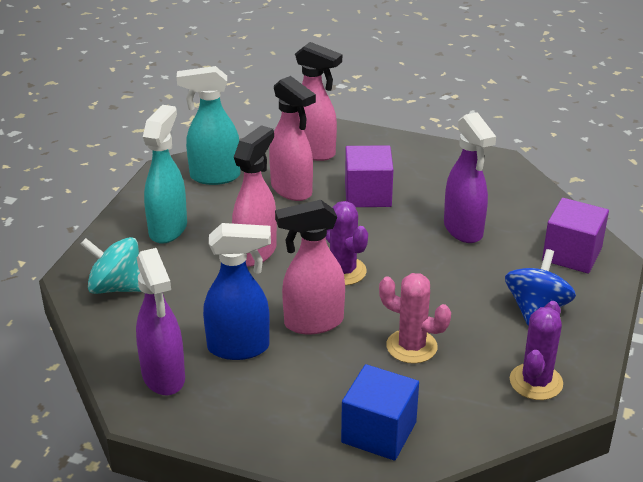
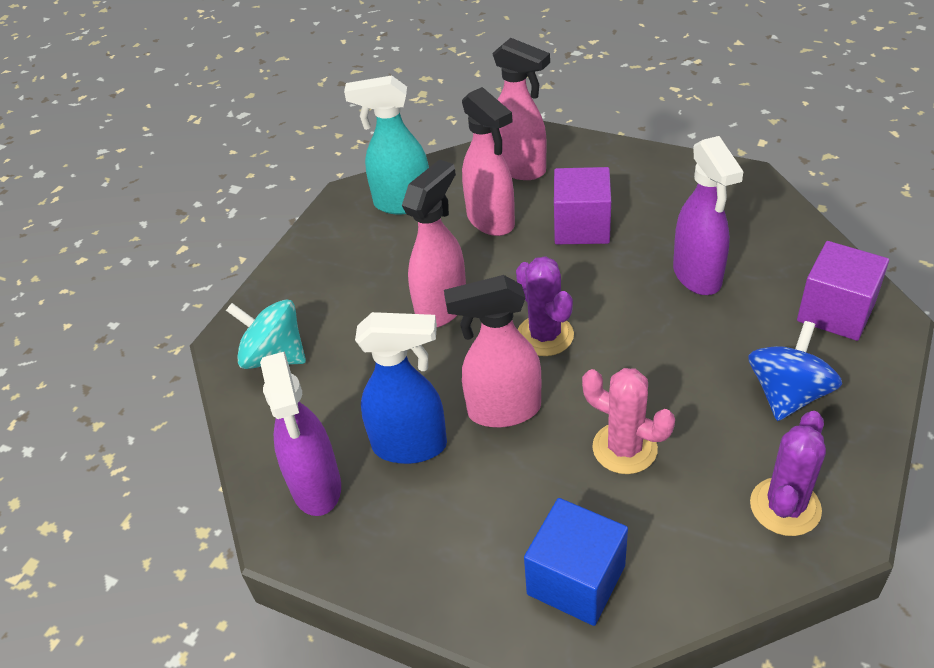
camera: 10 degrees right, 10 degrees up
turquoise spray bottle [143,105,187,244] -> none

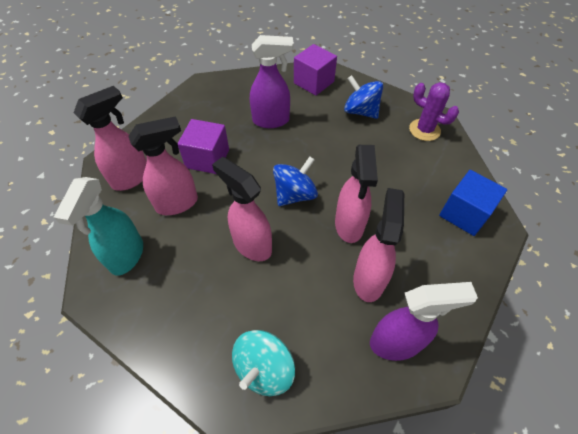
camera: 85 degrees left, 10 degrees up
blue spray bottle [355,312,447,464] -> pink spray bottle [353,188,404,302]
purple cactus [516,256,574,356] -> blue spinning top [273,156,318,206]
pink cactus [582,368,675,474] -> none

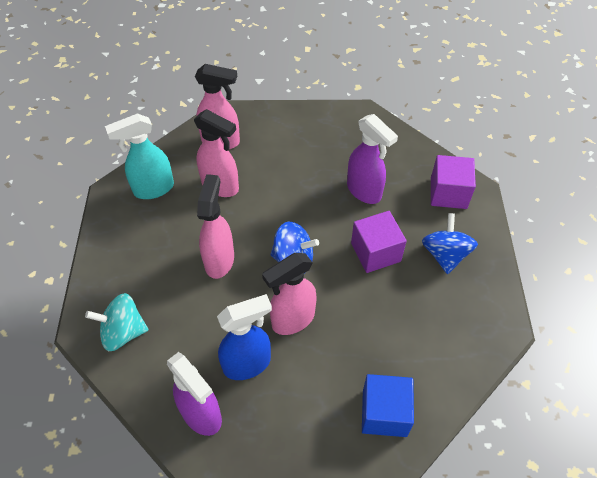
camera: 55 degrees right, 0 degrees up
purple cube [178,119,229,174] -> purple cube moved to [351,211,407,273]
pink spray bottle [353,188,404,302] -> blue spray bottle [217,294,272,380]
purple cactus [409,82,459,141] -> none

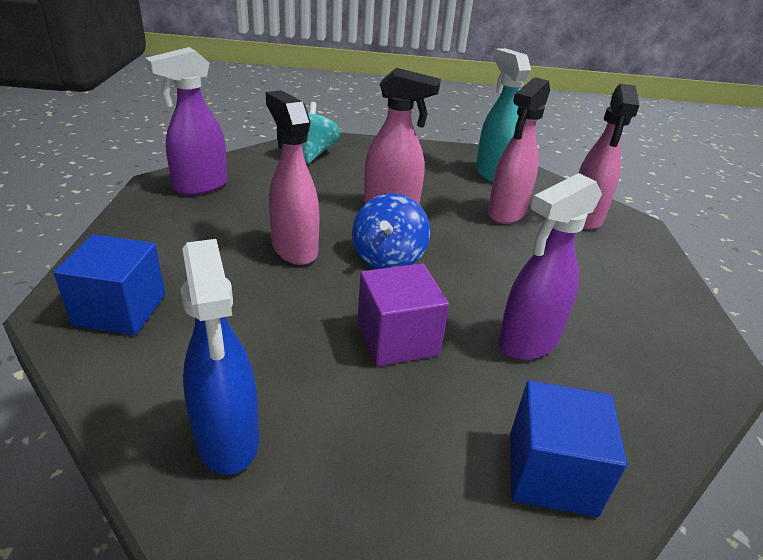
camera: 90 degrees right, 20 degrees down
blue spray bottle [217,294,272,380] -> blue spray bottle moved to [181,239,259,475]
blue spinning top [422,213,478,274] -> none
purple cube [431,155,476,209] -> blue cube [510,380,627,517]

